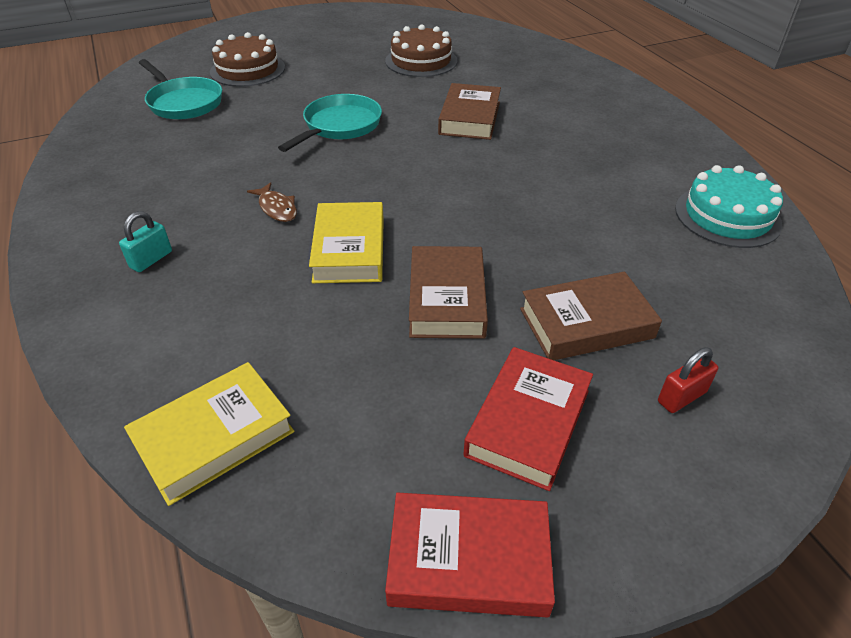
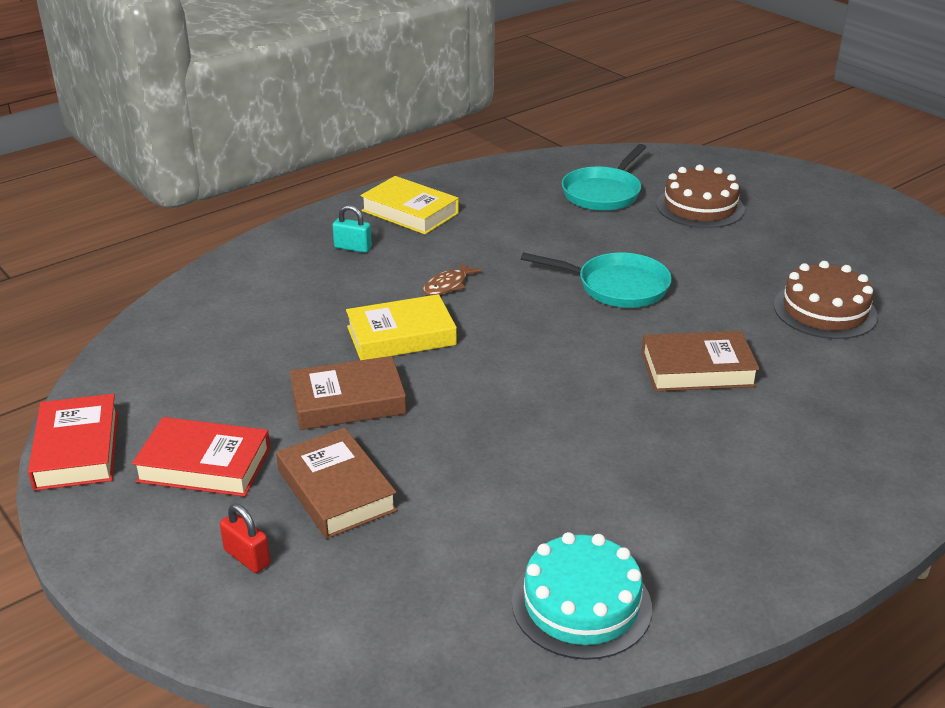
camera: 75 degrees right, 10 degrees down
yellow book [124,362,294,506] -> yellow book moved to [361,176,459,234]

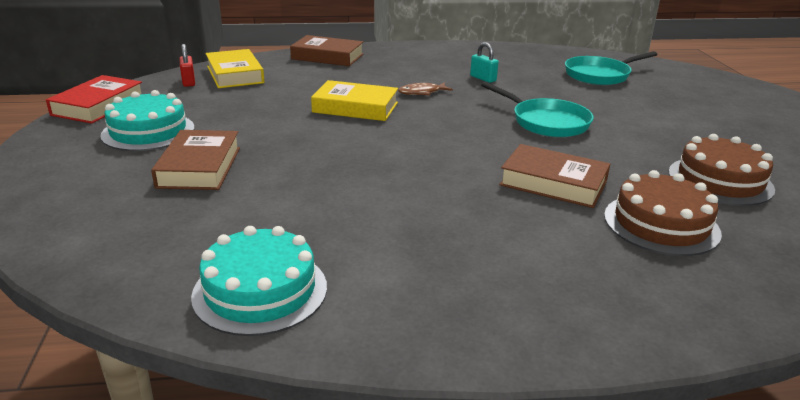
camera: 30 degrees right, 5 degrees down
red book [132,417,270,497] -> turquoise cake [100,90,195,151]
red padlock [220,504,271,573] -> red padlock moved to [180,44,195,87]
brown book [289,356,407,430] -> brown book moved to [290,35,363,66]
turquoise padlock [332,205,372,253] -> turquoise padlock moved to [470,42,499,83]
yellow book [361,176,459,234] -> yellow book moved to [206,49,264,88]
brown cake [656,165,745,228] -> brown cake moved to [604,170,722,256]

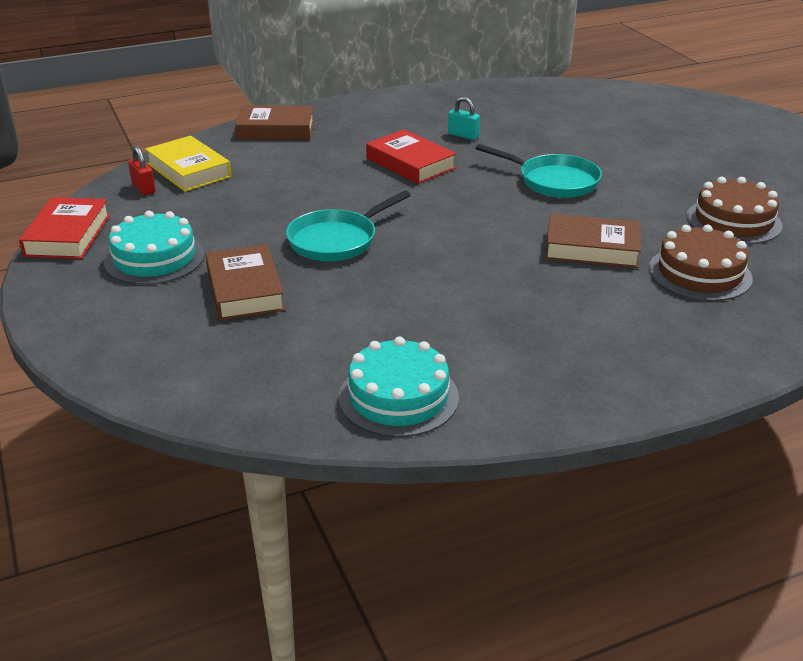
camera: 15 degrees left, 5 degrees up
yellow book [311,80,398,121] -> none
brown fish [398,82,453,95] -> red book [366,129,457,184]
turquoise pan [565,51,657,85] -> turquoise pan moved to [286,190,411,261]

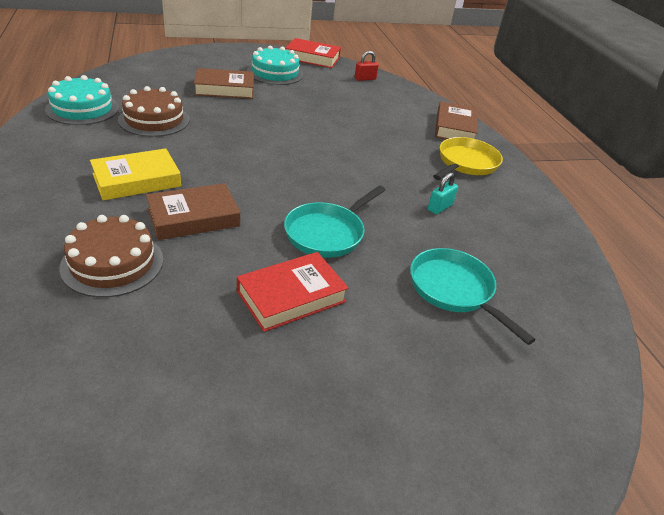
camera: 95 degrees right, 5 degrees up
yellow book [145,136,231,192] -> yellow book moved to [90,148,181,201]
turquoise pan [286,190,411,261] -> turquoise pan moved to [410,248,536,345]
red book [366,129,457,184] -> red book moved to [237,252,348,332]
brown book [545,214,641,268] -> brown book turned 45 degrees clockwise [146,183,240,240]
brown cake [687,177,783,244] -> brown cake moved to [118,86,189,137]
none -> yellow pan [433,137,503,180]

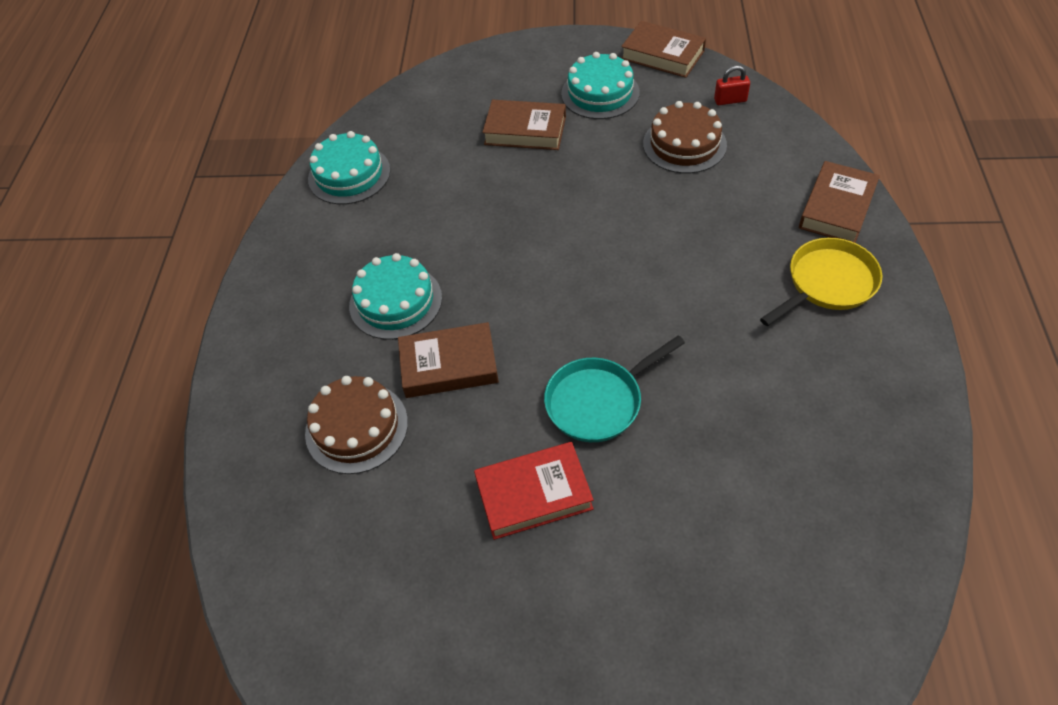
camera: 25 degrees right, 15 degrees up
yellow book [90,148,181,201] -> turquoise cake [349,253,442,340]
brown cake [118,86,189,137] -> brown cake moved to [643,101,727,174]
red book [285,38,341,68] -> brown book [621,21,706,78]
turquoise pan [410,248,536,345] -> none
turquoise padlock [428,172,458,214] -> none

